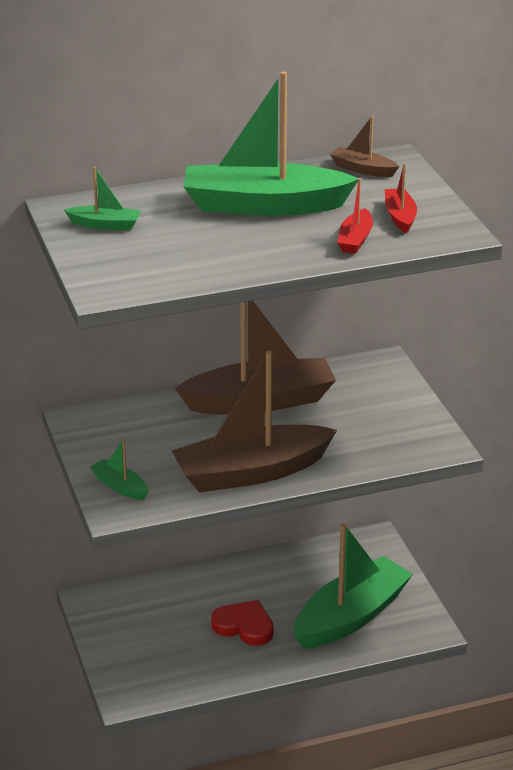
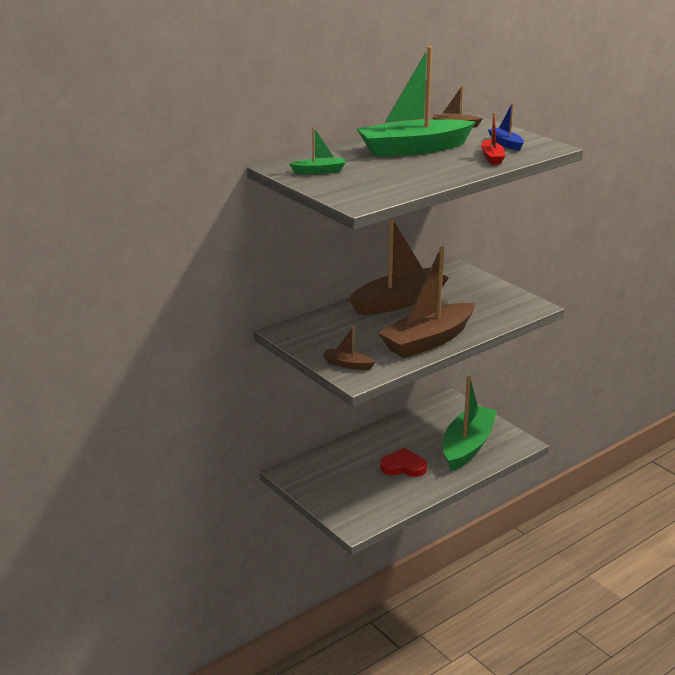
camera: 20 degrees left, 5 degrees down
green boat [90,439,149,500] -> brown boat [323,326,375,370]
red boat [385,163,417,233] -> blue boat [488,103,524,151]

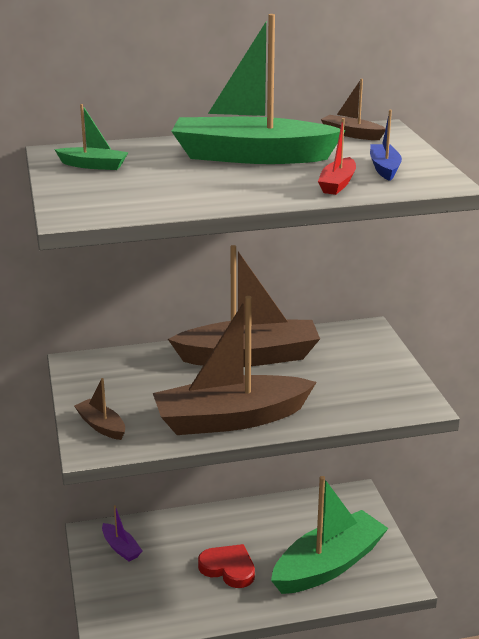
camera: 25 degrees right, 0 degrees up
none -> purple boat [102,505,142,562]

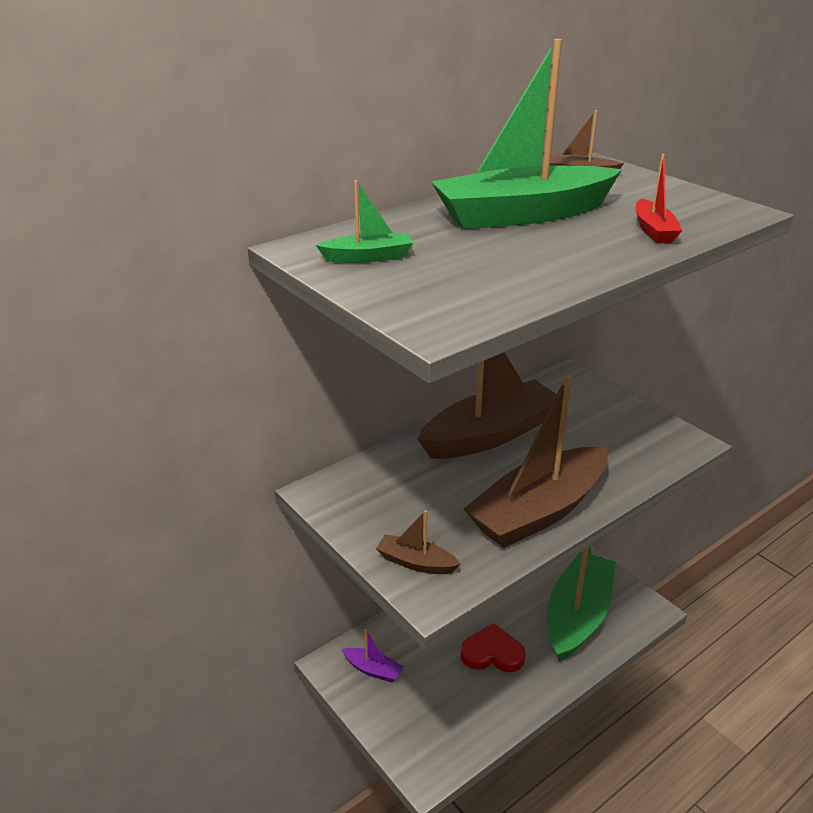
camera: 25 degrees left, 5 degrees up
blue boat [370,110,402,181] -> none

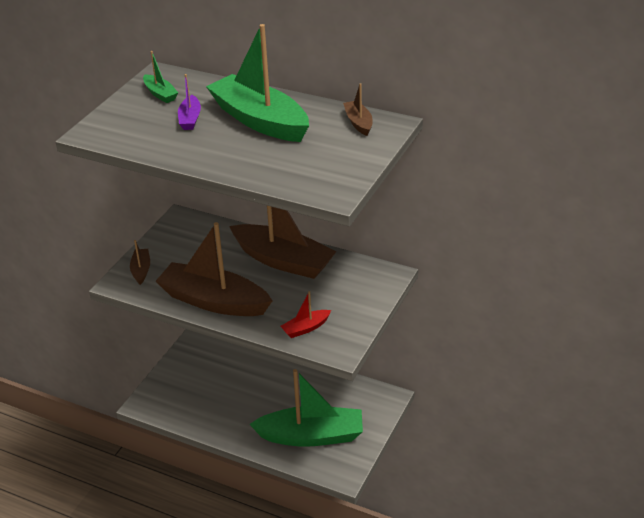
camera: 65 degrees right, 5 degrees up
purple boat [342,629,404,682] -> purple boat moved to [178,74,201,130]
red heart [460,623,526,672] -> none
red boat [635,154,683,243] -> red boat moved to [280,291,331,338]

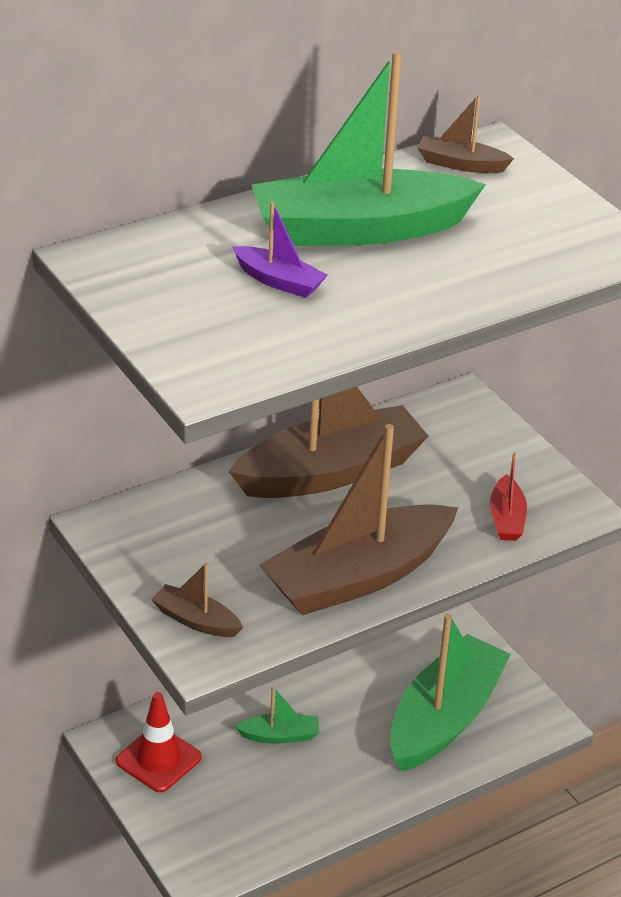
camera: 60 degrees left, 0 degrees up
green boat [143,51,178,103] -> green boat moved to [235,686,320,744]
none -> red traffic cone [116,692,202,792]

